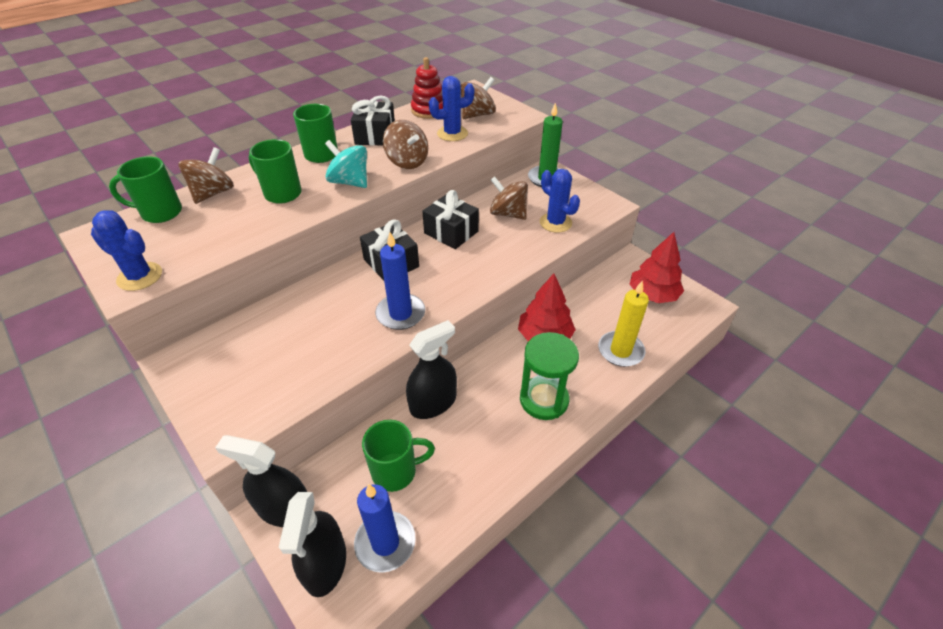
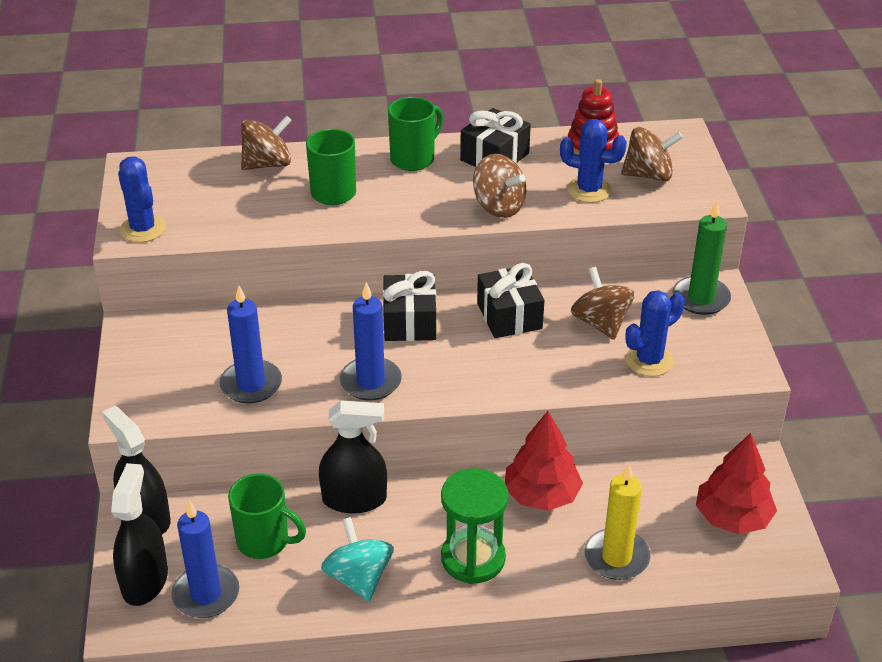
camera: 35 degrees right, 5 degrees down
green mug [109,157,182,223] -> none
black spray bottle [279,492,346,597] -> black spray bottle turned 150 degrees clockwise [111,463,168,606]
turquoise spinning top [325,140,367,188] -> turquoise spinning top moved to [321,517,394,601]
brown spinning top [383,120,428,169] -> brown spinning top turned 45 degrees counterclockwise [473,154,526,218]
blue cactus [540,169,580,233] -> blue cactus turned 60 degrees clockwise [625,290,685,376]
none -> blue candle [219,286,282,404]

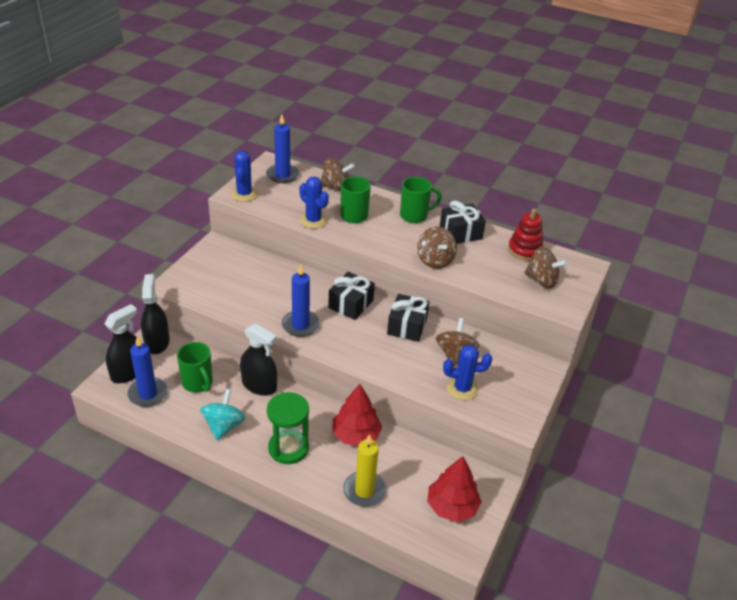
camera: 30 degrees right, 0 degrees up
blue candle [219,286,282,404] -> blue candle moved to [266,114,299,183]
blue cactus [560,119,627,203] -> blue cactus moved to [299,176,329,229]
green candle [673,201,731,315] -> none

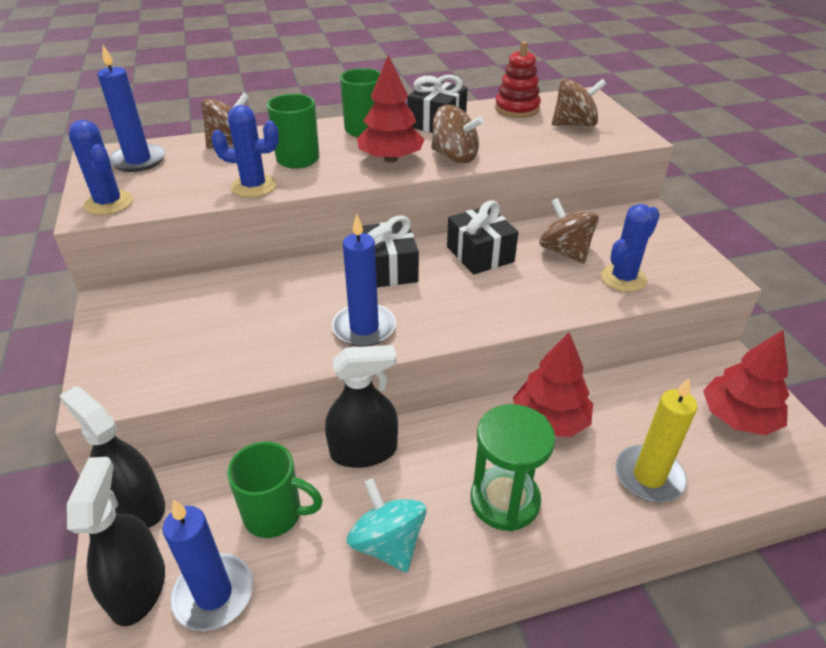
camera: 40 degrees left, 0 degrees up
none -> red tree [357,55,425,162]

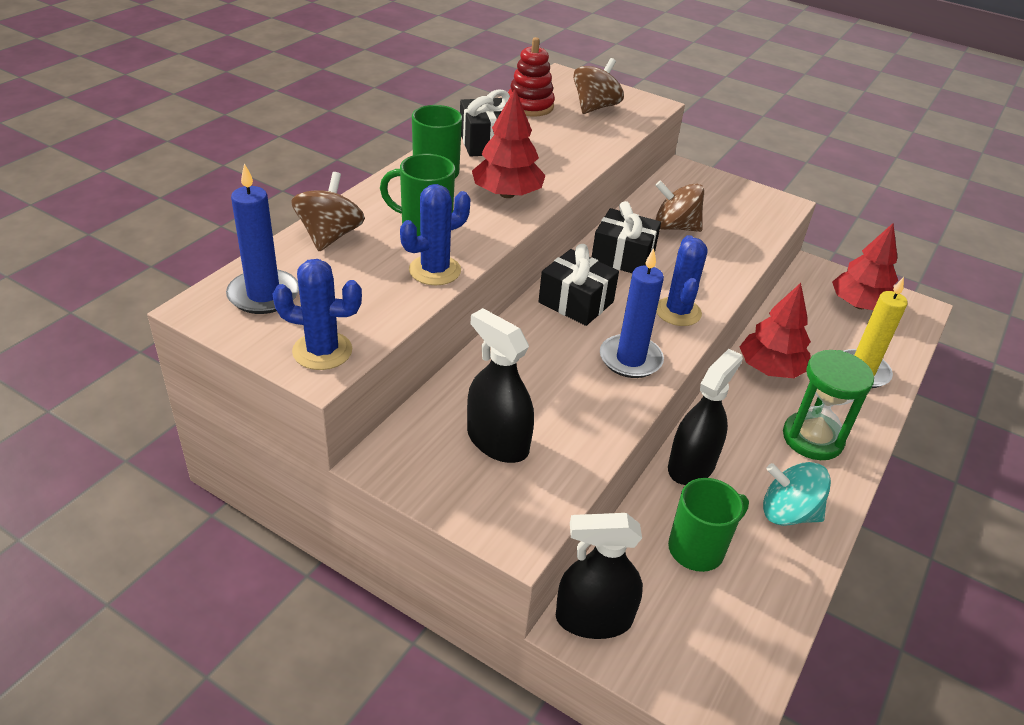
camera: 45 degrees left, 0 degrees up
black spray bottle [67,457,165,626] -> black spray bottle moved to [467,308,534,463]
blue candle [162,499,253,631] -> none
brown spinning top [431,105,484,164] -> none
blue cactus [601,204,660,292] -> blue cactus moved to [656,235,708,326]

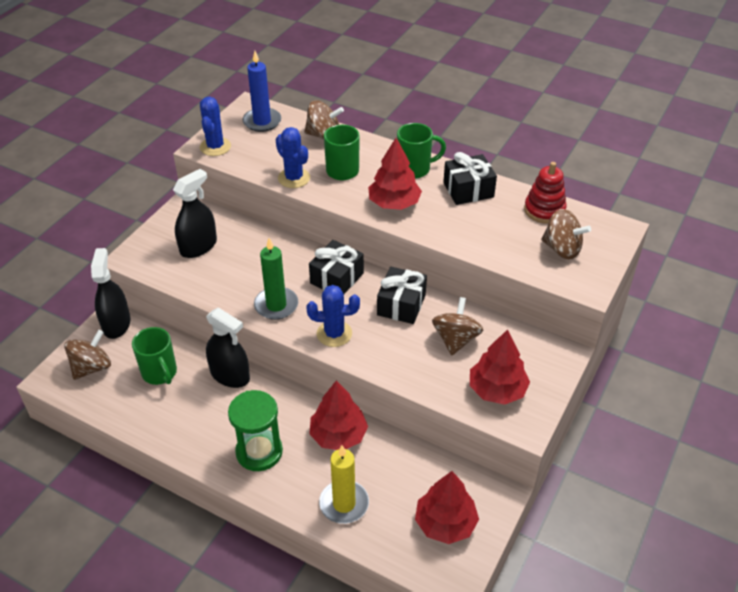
camera: 90 degrees right, 5 degrees up
blue candle [600,248,664,378] -> green candle [254,238,298,320]
turquoise spinning top [763,462,831,526] -> none
none -> brown spinning top [64,330,111,380]
none -> red tree [470,329,530,405]

